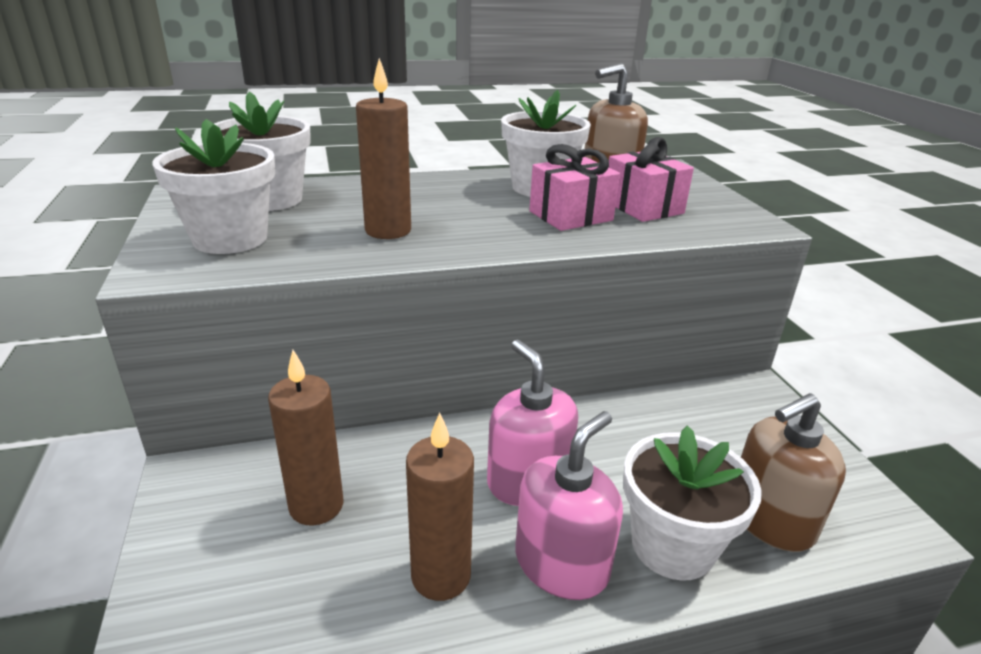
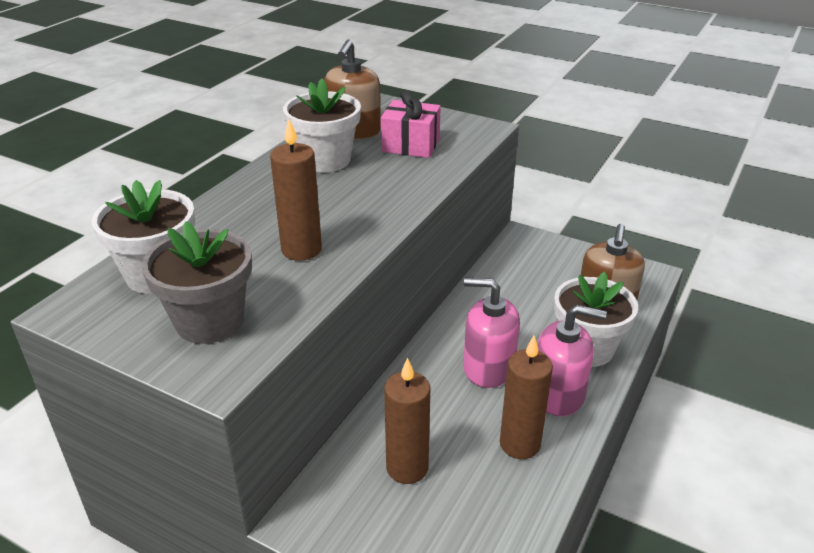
camera: 45 degrees left, 5 degrees up
white flower pot [152,119,275,254] -> grey flower pot [142,221,252,344]
pink soap dispenser [515,411,623,600] -> pink soap dispenser turned 105 degrees clockwise [537,305,607,416]
pink gift [529,144,620,231] -> none

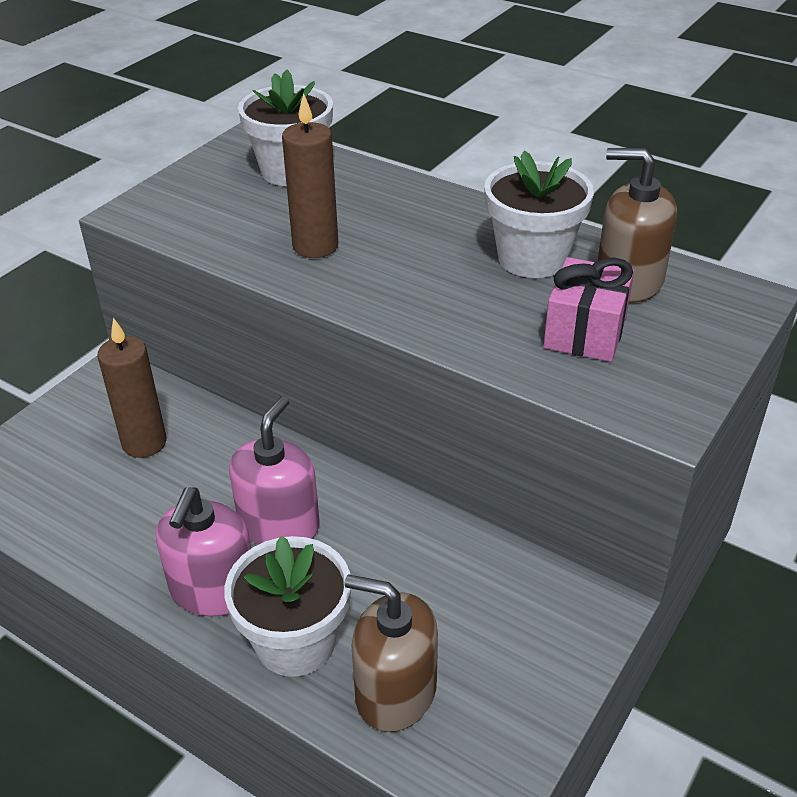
camera: 95 degrees right, 5 degrees up
grey flower pot [142,221,252,344] -> none
brown candle [500,336,553,459] -> none

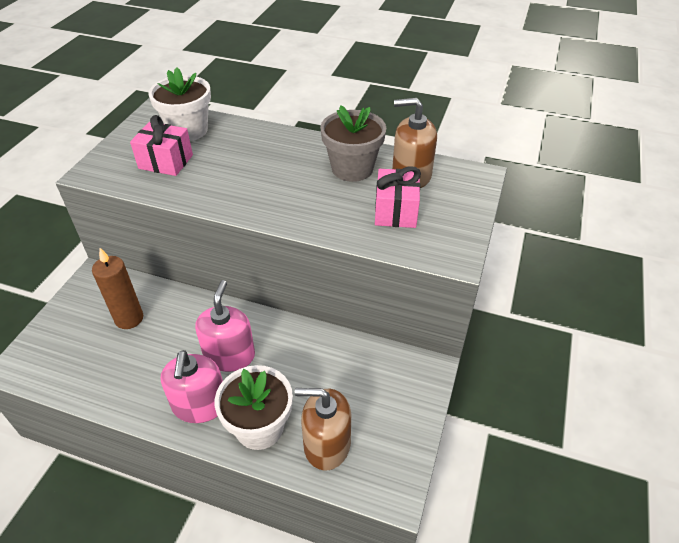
camera: 15 degrees left, 5 degrees up
brown candle [282,93,338,258] -> none
white flower pot [484,151,594,278] -> grey flower pot [320,105,386,182]
none -> pink gift [130,115,193,176]

